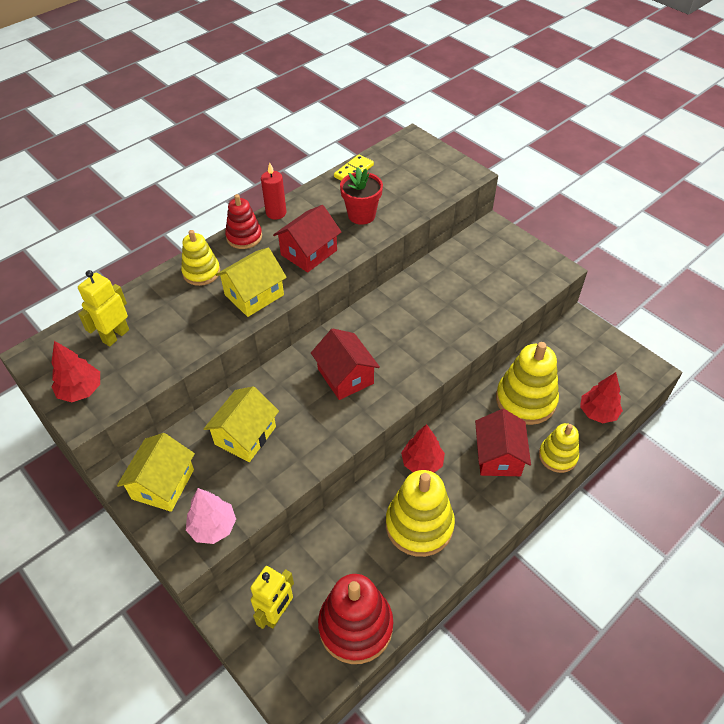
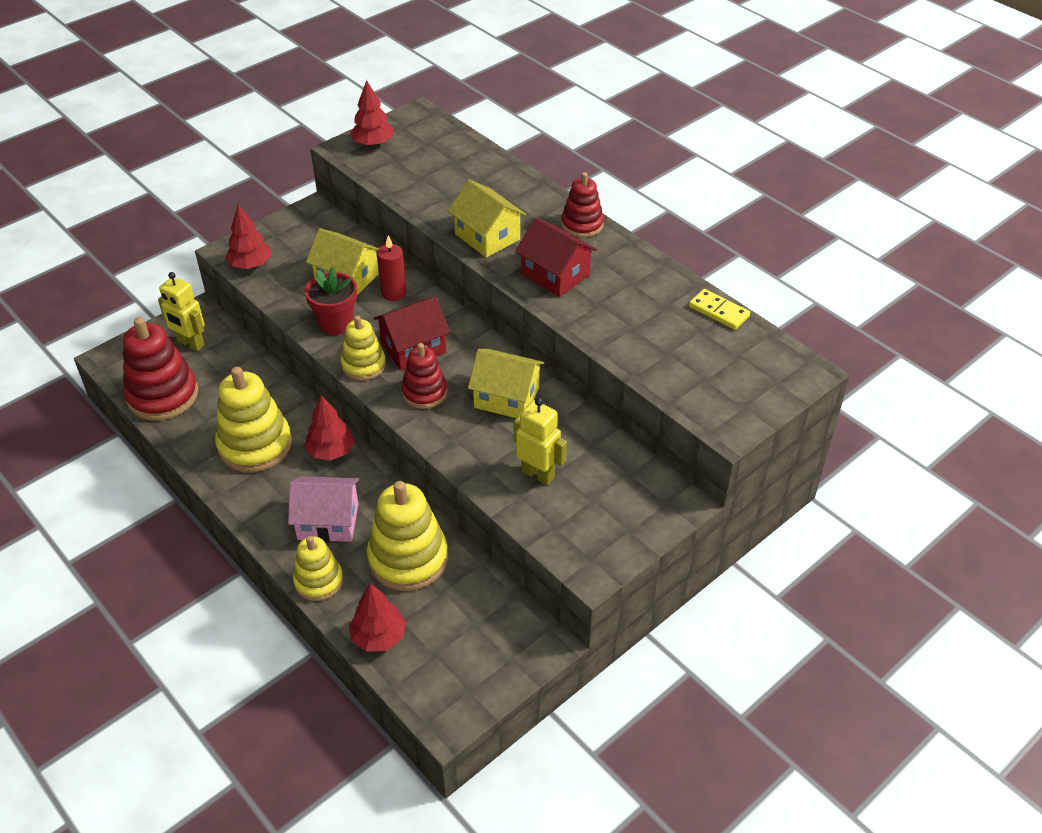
camera: 90 degrees right, 5 degrees down
yellow robot [78,270,129,347] -> yellow robot moved to [514,398,567,485]
yellow house [117,433,195,512] -> yellow house moved to [468,349,544,418]
yellow stacking toy [181,230,220,286] -> yellow stacking toy moved to [341,316,386,381]
pink tree [186,488,236,544] -> red tree [225,205,271,269]
red candle [261,162,286,219] -> red candle moved to [377,236,406,301]
red flower pot [340,168,383,225] -> red flower pot moved to [305,266,357,335]
red house [475,409,531,476] -> pink house [288,476,359,542]
none -> red stacking toy [401,343,447,409]

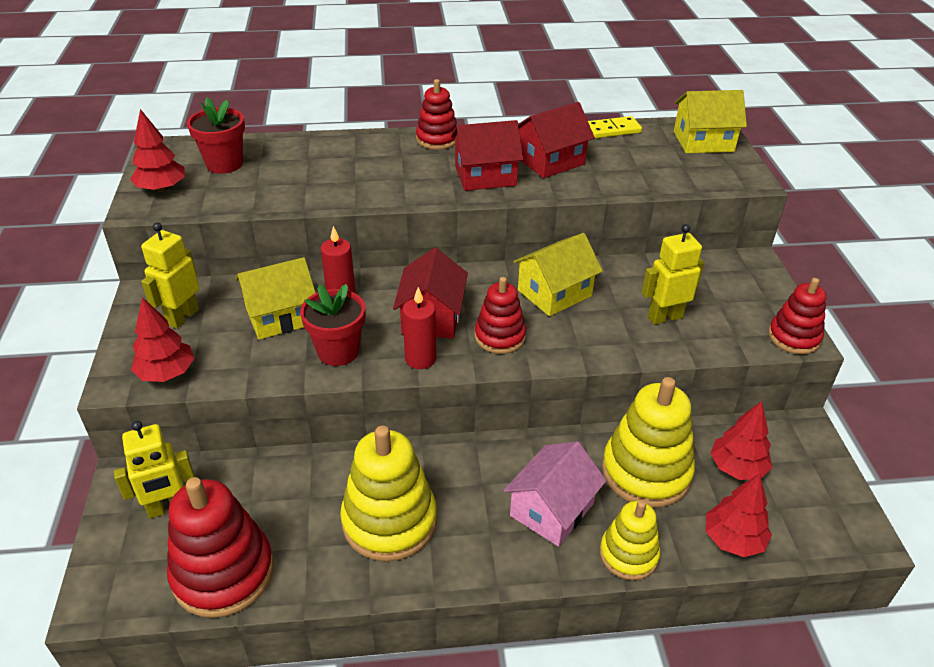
camera: 55 degrees left, 5 degrees down
red tree [304,395,355,460] -> red tree moved to [710,401,772,480]
yellow stacking toy [341,316,386,381] -> red candle [402,287,436,369]
yellow house [448,179,526,258] -> yellow house moved to [674,90,747,153]
none -> yellow robot [141,222,199,329]
none -> red flower pot [187,97,245,174]
none -> red house [518,102,595,178]
none -> red stacking toy [768,278,827,354]

